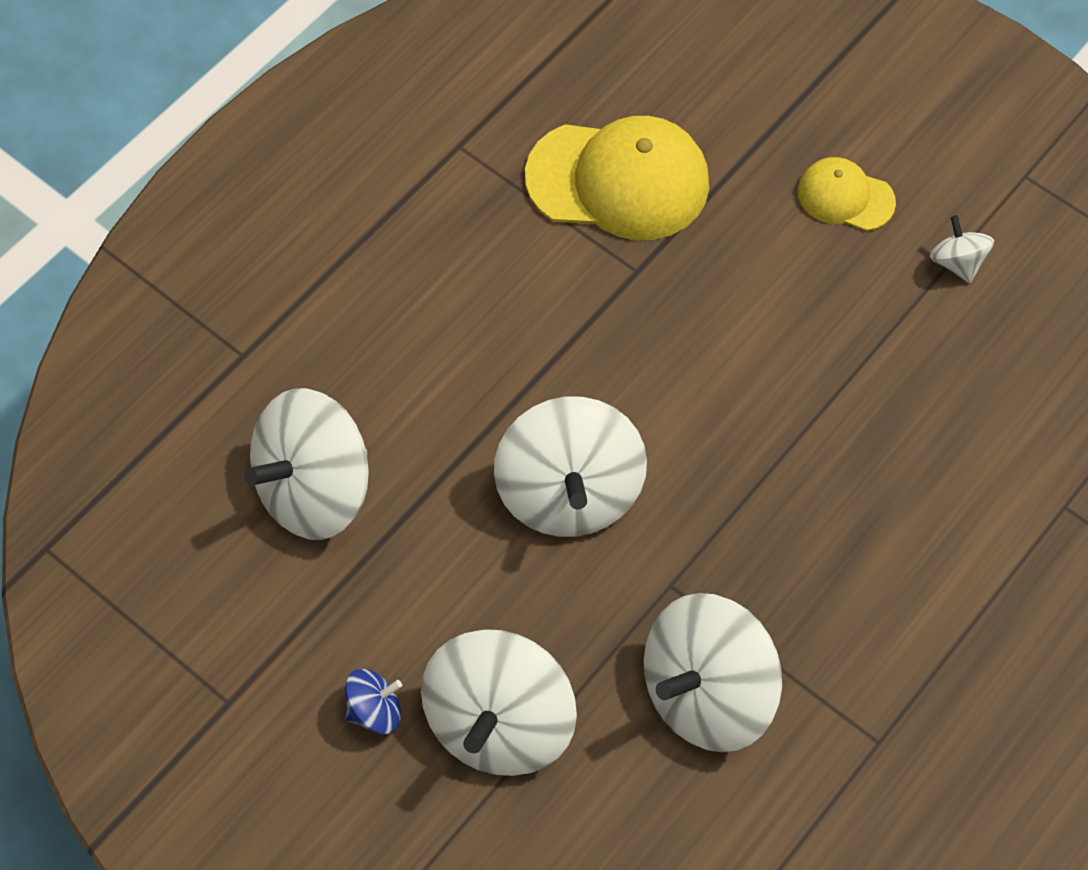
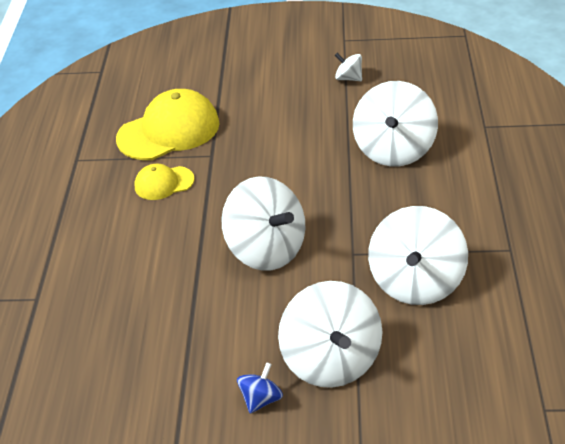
camera: 35 degrees left, 20 degrees down
white spinning top [245,388,369,540] -> white spinning top moved to [353,81,438,167]
yellow cap [798,157,896,231] -> yellow cap moved to [134,164,195,200]

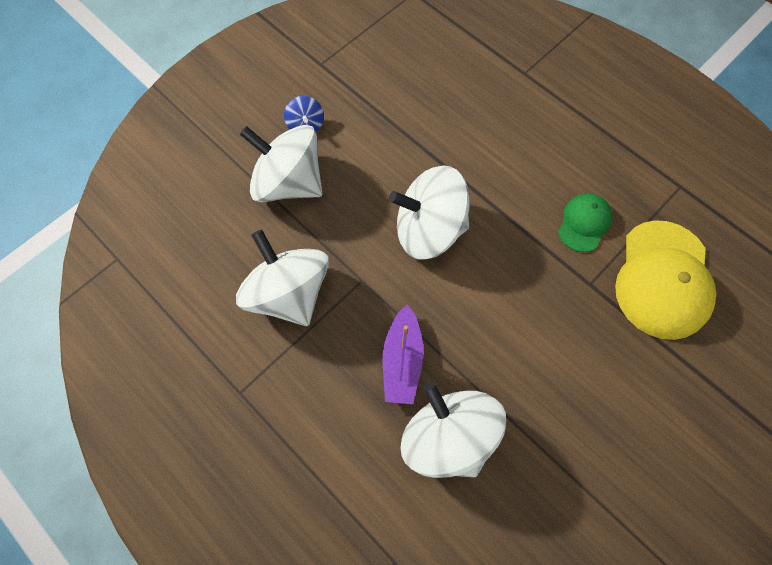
camera: 130 degrees right, 25 degrees up
yellow cap [134,164,195,200] -> green cap [558,193,612,252]
white spinning top [335,53,362,81] -> none
none -> purple boat [382,305,424,404]

